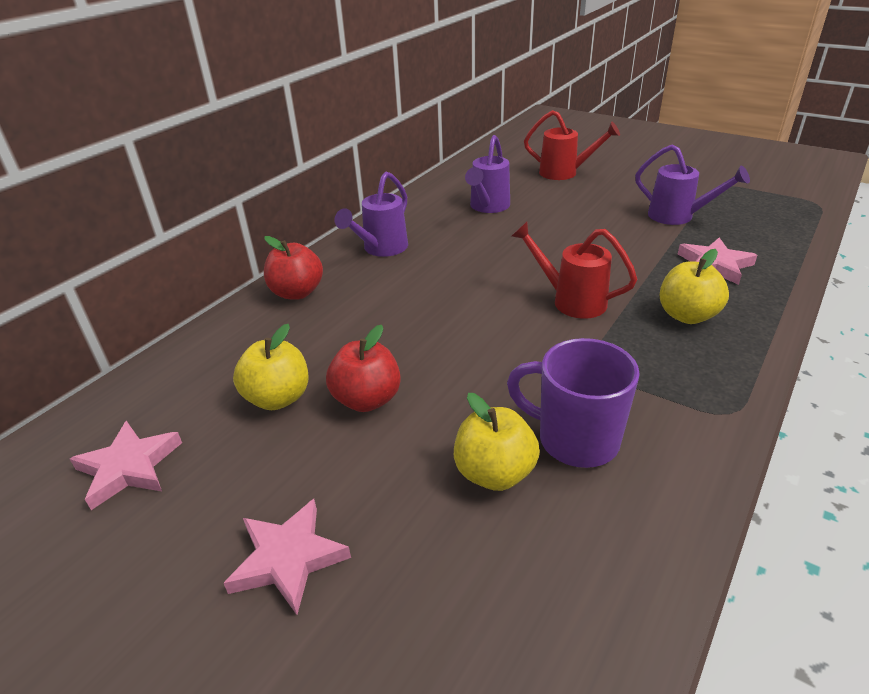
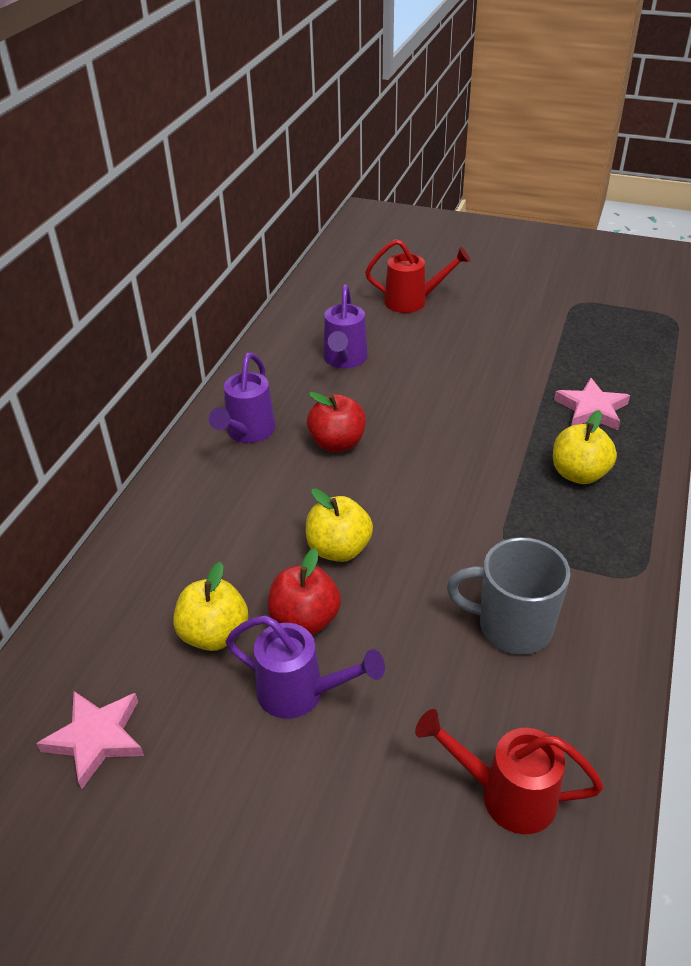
camera: 15 degrees left, 5 degrees up
pink star [224,499,351,615] -> none
red apple [264,236,323,300] -> red apple moved to [307,392,366,452]
yellow apple [454,393,540,491] -> yellow apple moved to [306,489,373,562]
purple mug [507,338,640,468] -> grey mug [447,537,570,655]
red watering can [512,222,637,319] -> red watering can moved to [415,709,604,834]
purple watering can [635,144,750,225] -> purple watering can moved to [225,615,385,719]

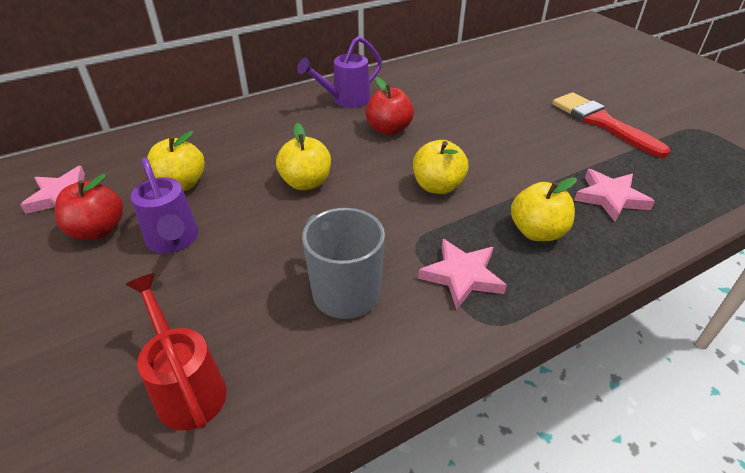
camera: 40 degrees right, 0 degrees up
red apple [268,548,341,635] -> red apple moved to [55,174,123,240]
purple watering can [324,285,368,368] -> none
red watering can [365,239,470,313] -> none
none -> yellow apple [413,140,469,194]
none -> pink star [418,239,507,310]
none -> red brush [552,92,670,158]

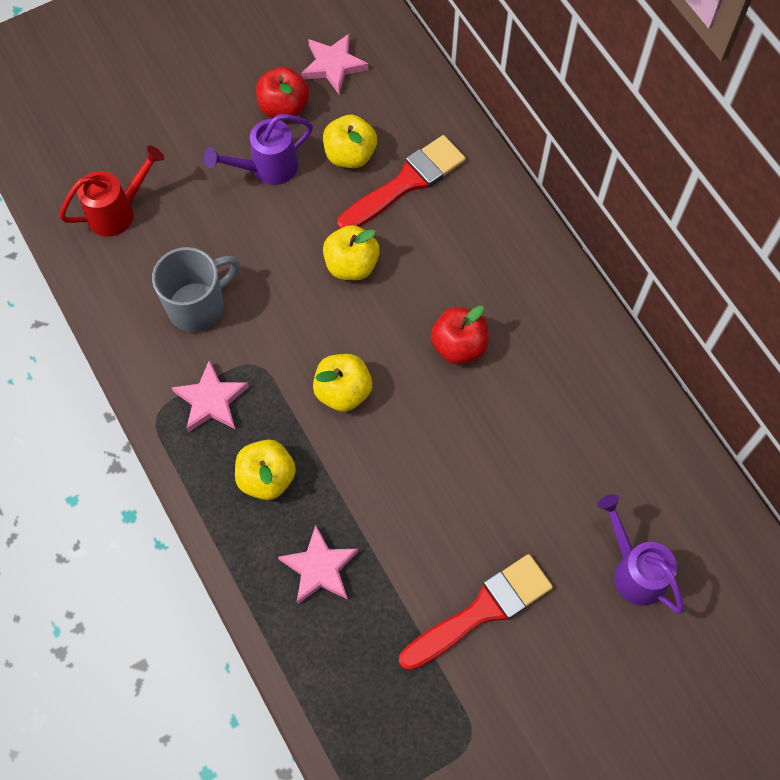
camera: 90 degrees right, 25 degrees up
purple watering can [297,36,382,108] -> purple watering can moved to [597,494,684,614]
none -> red brush [337,135,466,229]

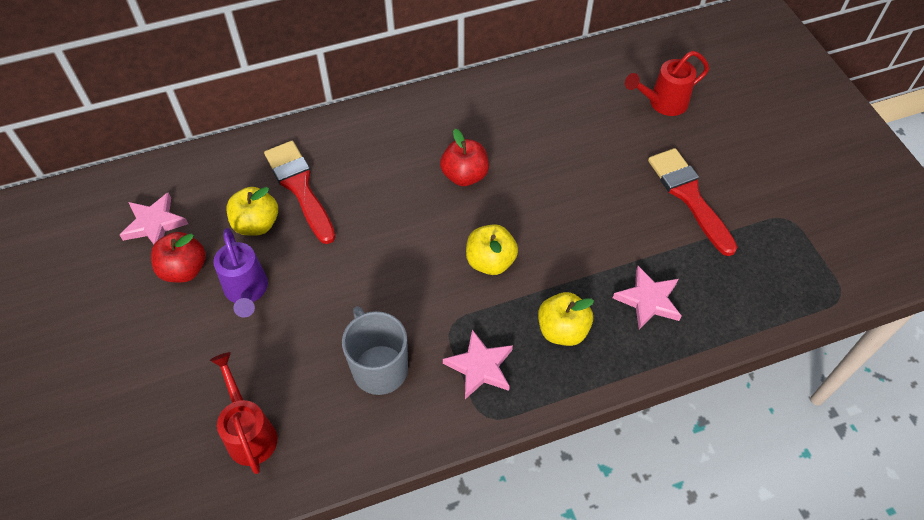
camera: 80 degrees left, 10 degrees down
yellow apple [323,225,380,280] -> none
purple watering can [597,494,684,614] -> red watering can [625,51,709,116]

